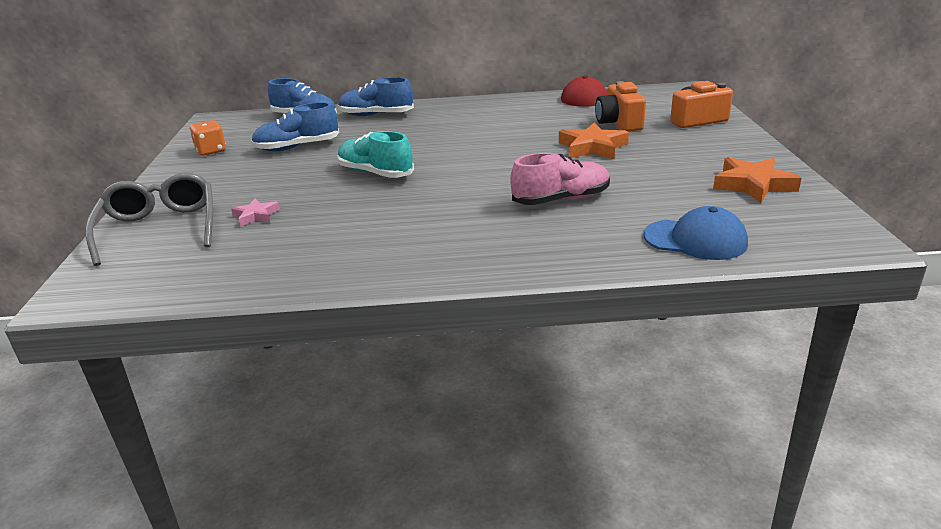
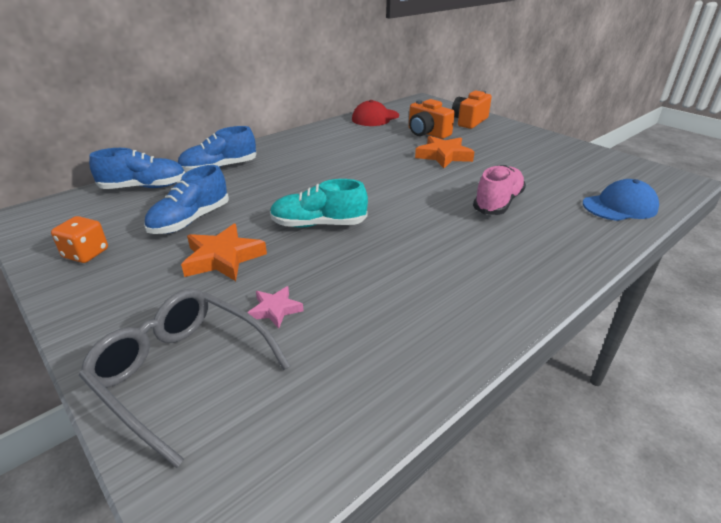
camera: 40 degrees left, 5 degrees up
orange star [713,157,801,203] -> orange star moved to [181,224,267,281]

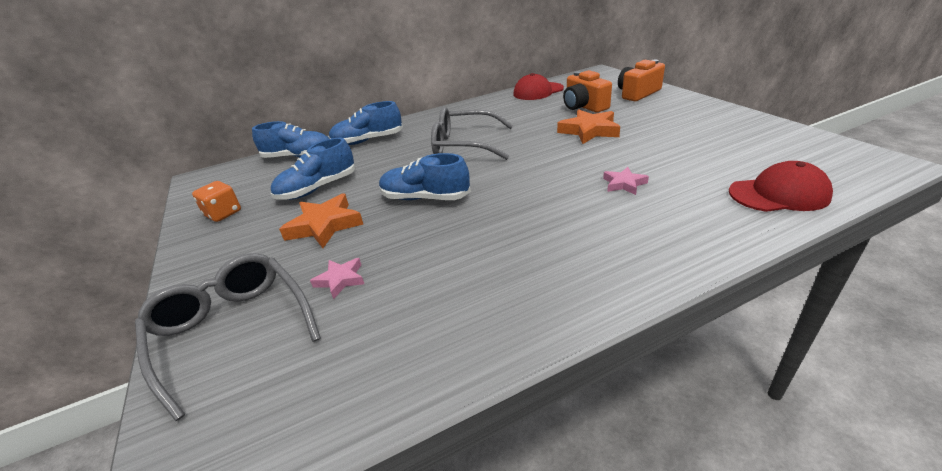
camera: 20 degrees right, 0 degrees up
turquoise shoe [270,179,368,227] -> blue shoe [379,153,471,200]
pink shoe [473,165,526,215] -> pink star [603,167,649,195]
blue cap [583,179,659,221] -> red cap [729,161,833,212]
none -> grey glasses [431,107,513,160]

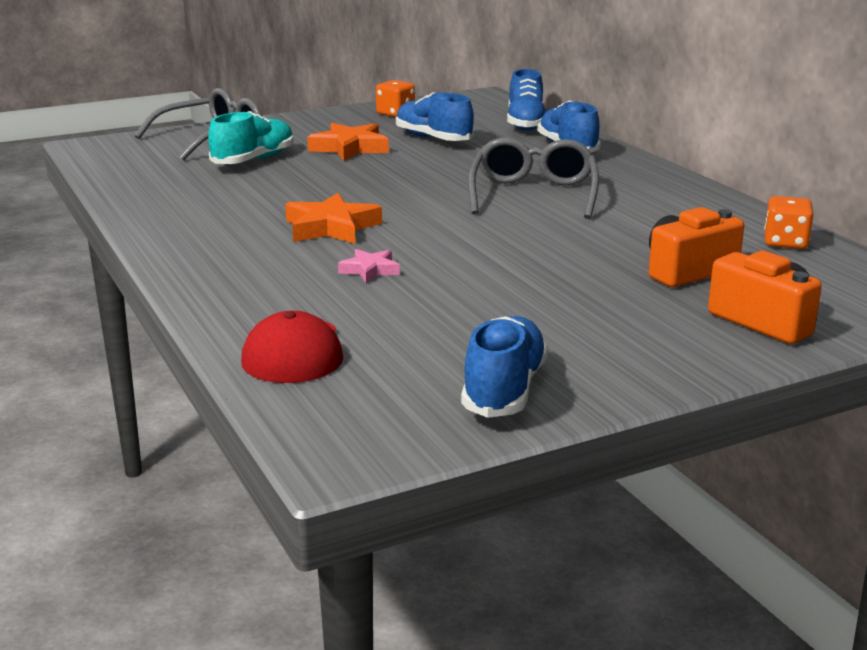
camera: 85 degrees right, 10 degrees down
pink star [310,258,364,299] -> turquoise shoe [208,111,294,164]
blue shoe [379,153,471,200] -> blue shoe moved to [461,316,548,418]
red cap [513,73,564,100] -> orange dice [764,196,814,249]
orange star [557,109,620,144] -> orange star moved to [285,193,382,244]

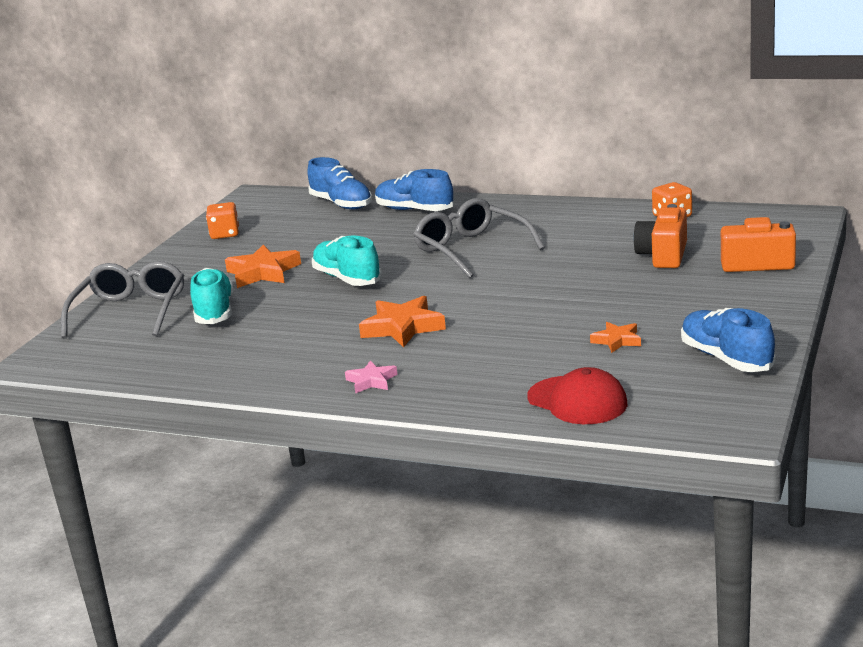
camera: 40 degrees left, 0 degrees up
pink star [338,249,400,283] -> pink star moved to [345,360,398,394]
blue shoe [396,92,474,141] -> none
none -> turquoise shoe [312,236,382,286]
none -> orange star [590,322,641,353]

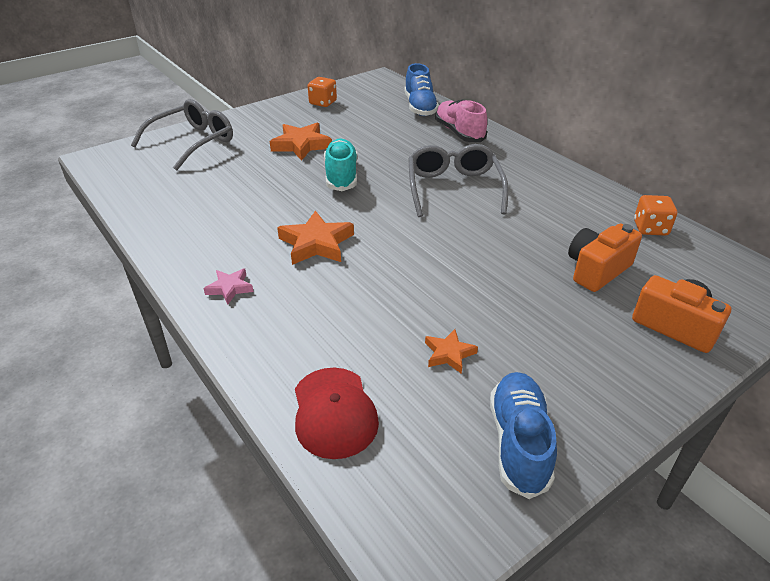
camera: 30 degrees right, 15 degrees up
turquoise shoe [190,268,233,324] -> none
blue shoe [375,169,454,211] -> pink shoe [435,99,487,142]

